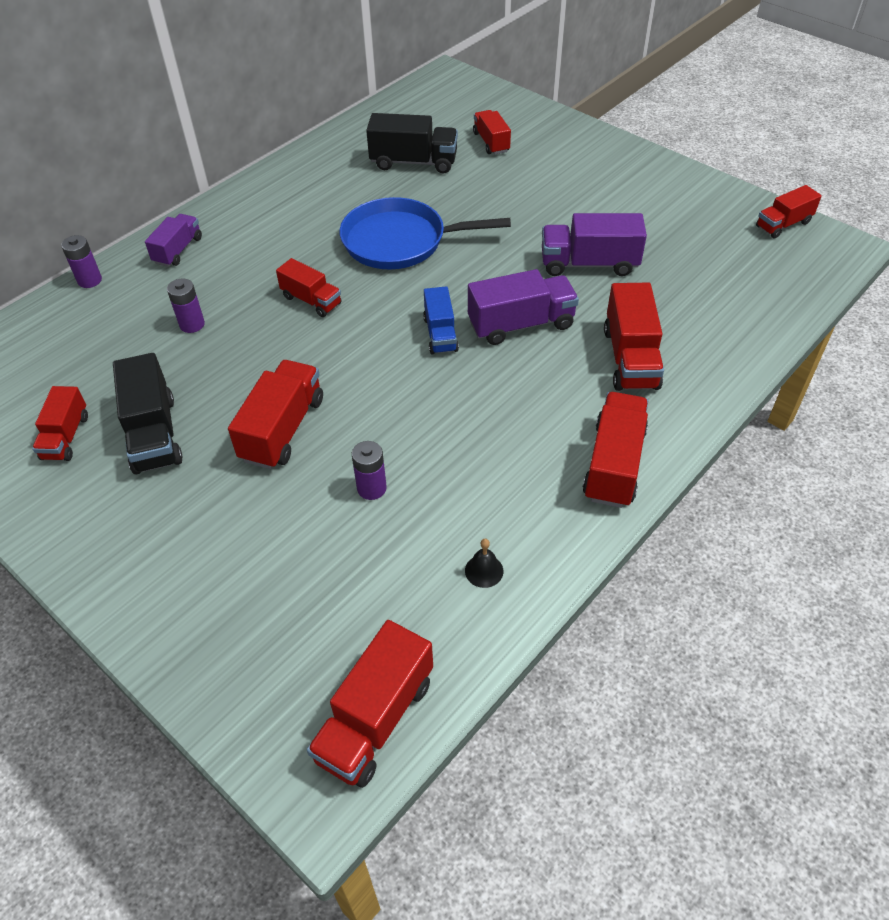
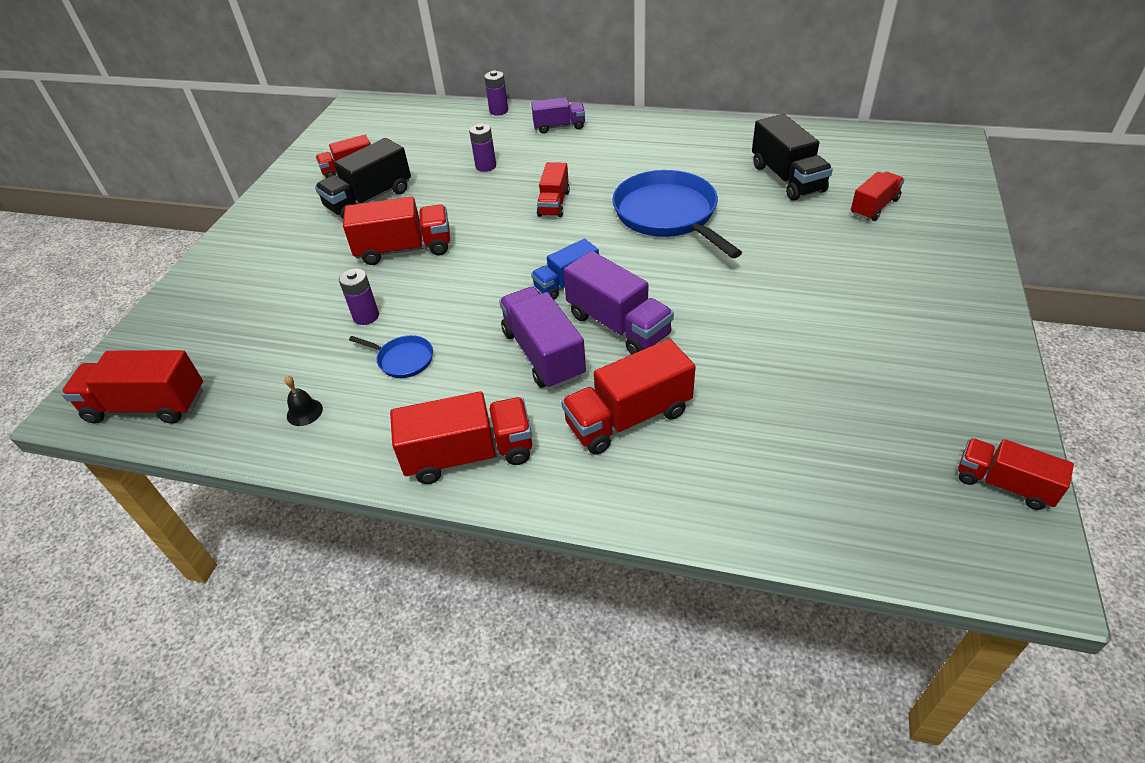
camera: 65 degrees right, 5 degrees down
purple truck [542,213,647,276] -> purple truck moved to [499,287,586,389]
none -> blue pan [349,335,433,378]

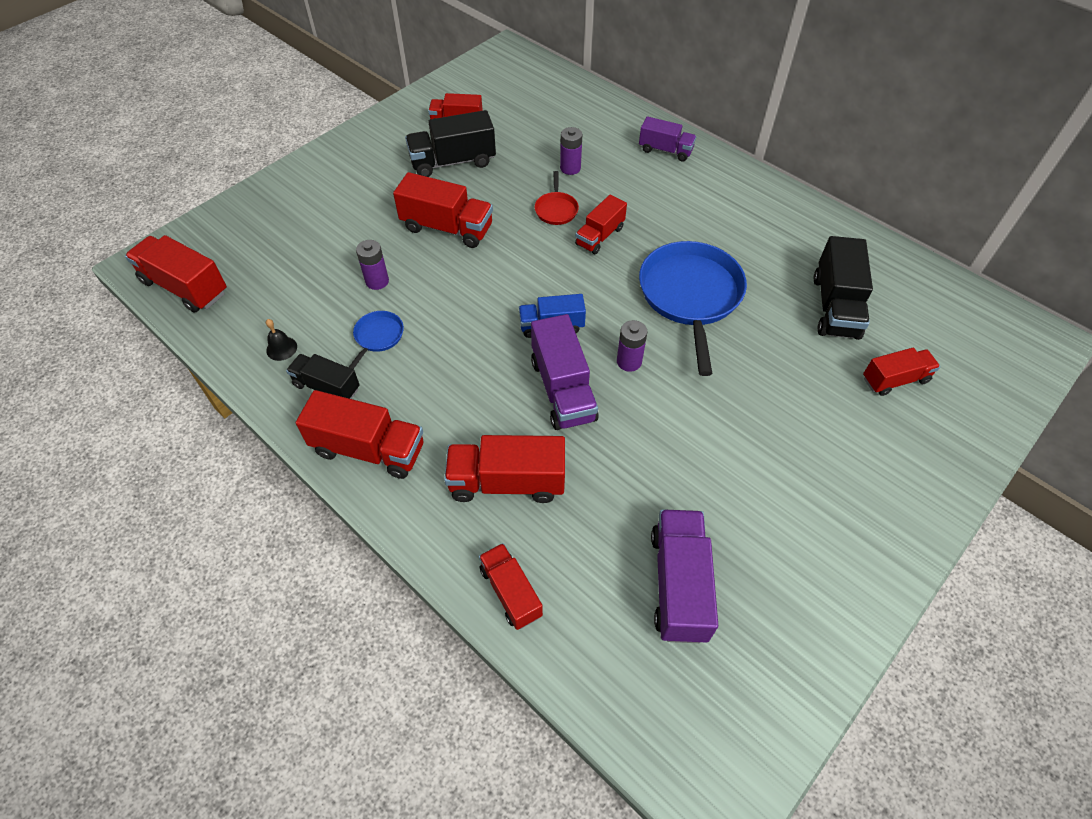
camera: 25 degrees right, 10 degrees up
blue pan [349,335,433,378] -> blue pan turned 120 degrees counterclockwise [349,311,404,369]
purple battery [484,71,508,115] -> purple battery moved to [617,320,647,372]
purple truck [499,287,586,389] -> purple truck moved to [651,509,718,643]
red truck [958,438,1074,510] -> red truck moved to [479,543,543,630]
none -> black truck [286,354,360,399]
none -> red pan [535,171,579,225]

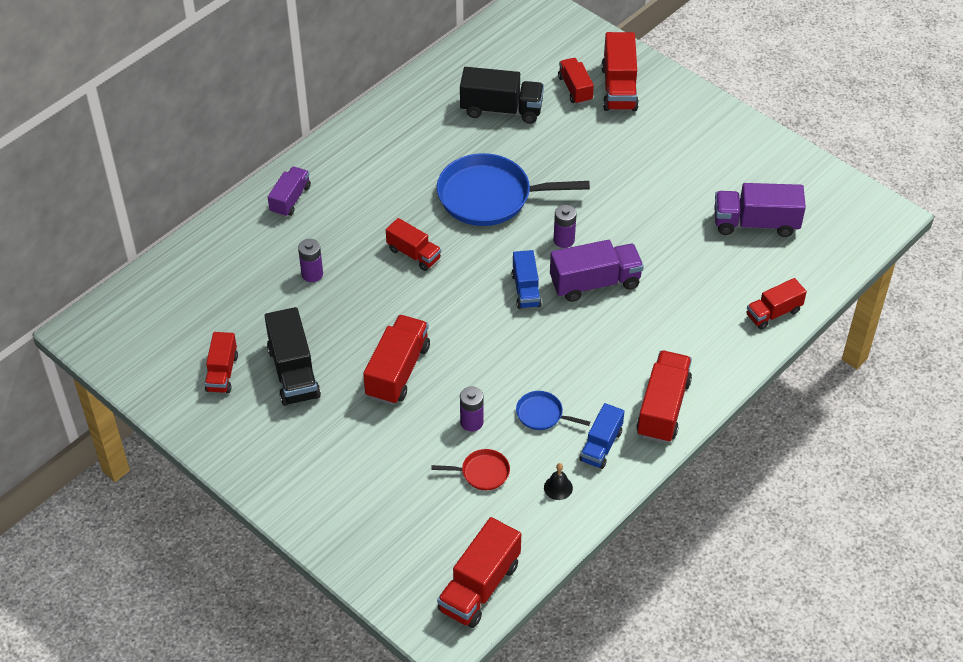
camera: 90 degrees left, 5 degrees down
black truck [286,354,360,399] -> blue truck [580,403,625,469]
red truck [444,435,565,503] -> red truck moved to [601,32,639,111]
red pan [535,171,579,225] -> red pan moved to [431,449,510,490]

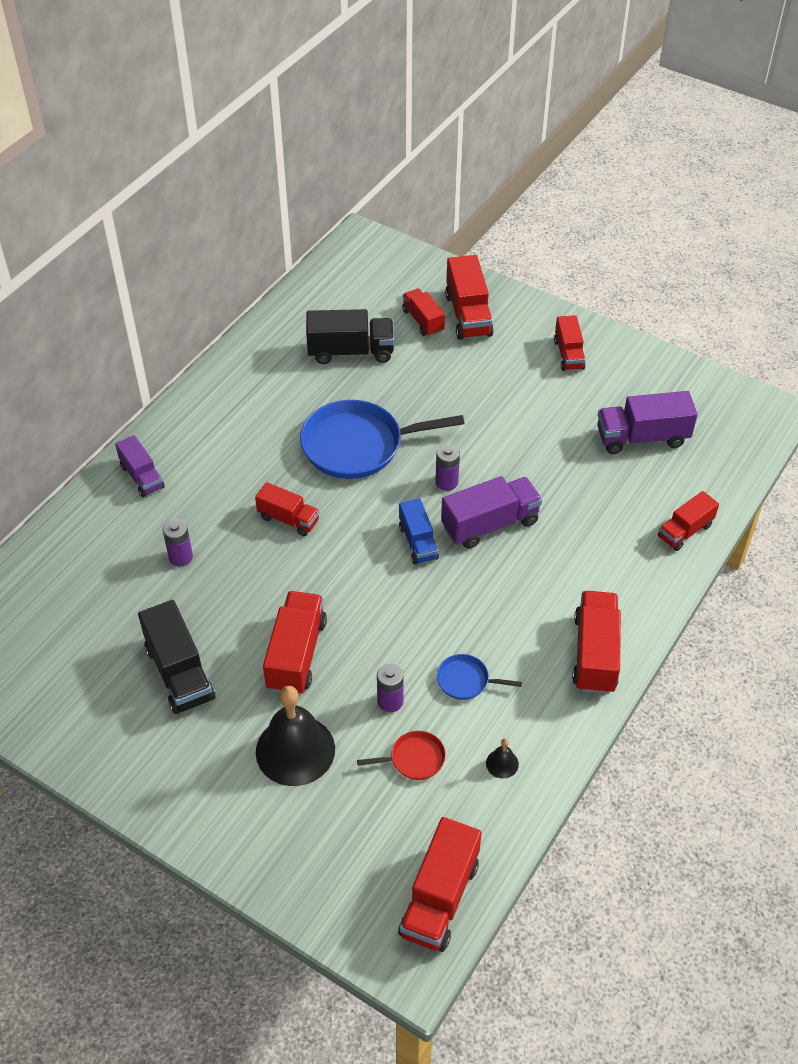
camera: 10 degrees left, 0 degrees up
red truck [205,332,238,393] -> red truck moved to [554,315,586,371]
purple truck [268,166,311,217] -> purple truck turned 135 degrees clockwise [115,435,165,497]
blue truck [580,403,625,469] -> none
none -> black bell [256,686,335,786]

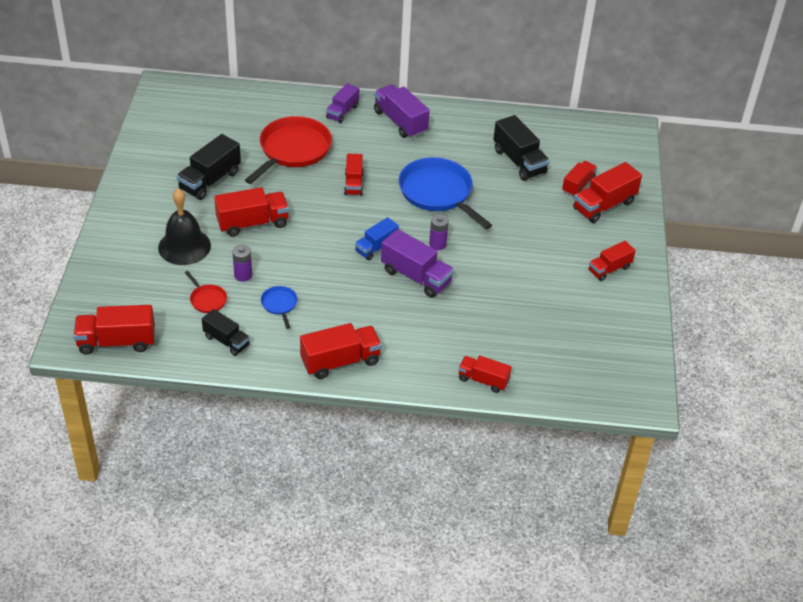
camera: 60 degrees right, 5 degrees down
purple battery [163,519,193,566] -> red pan [245,116,332,184]
black bell [486,739,519,779] -> black truck [202,309,250,356]
purple truck [597,391,698,454] -> purple truck moved to [374,84,430,138]

